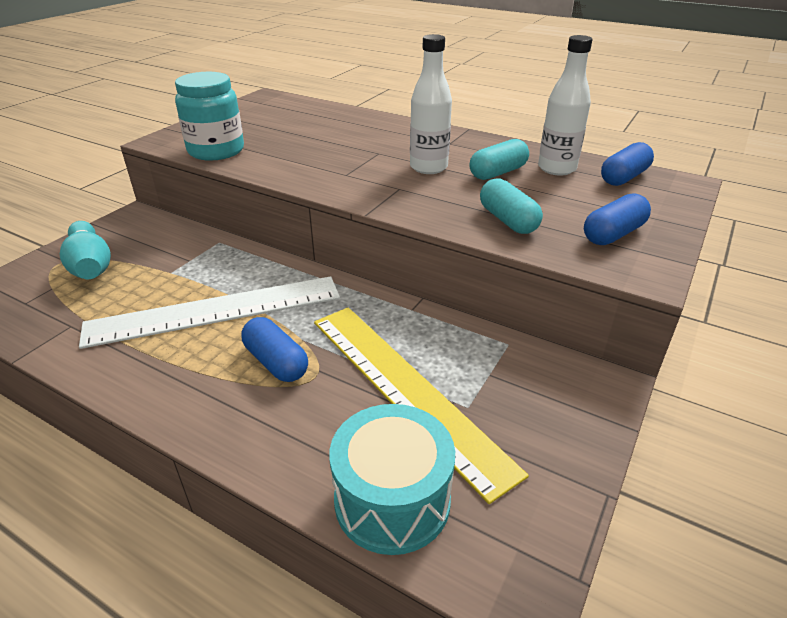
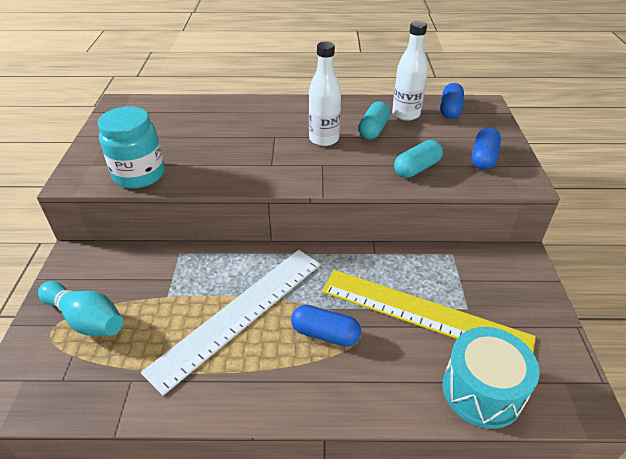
camera: 30 degrees left, 5 degrees up
turquoise capsule [480,178,543,234] -> turquoise capsule turned 75 degrees counterclockwise [394,140,443,178]

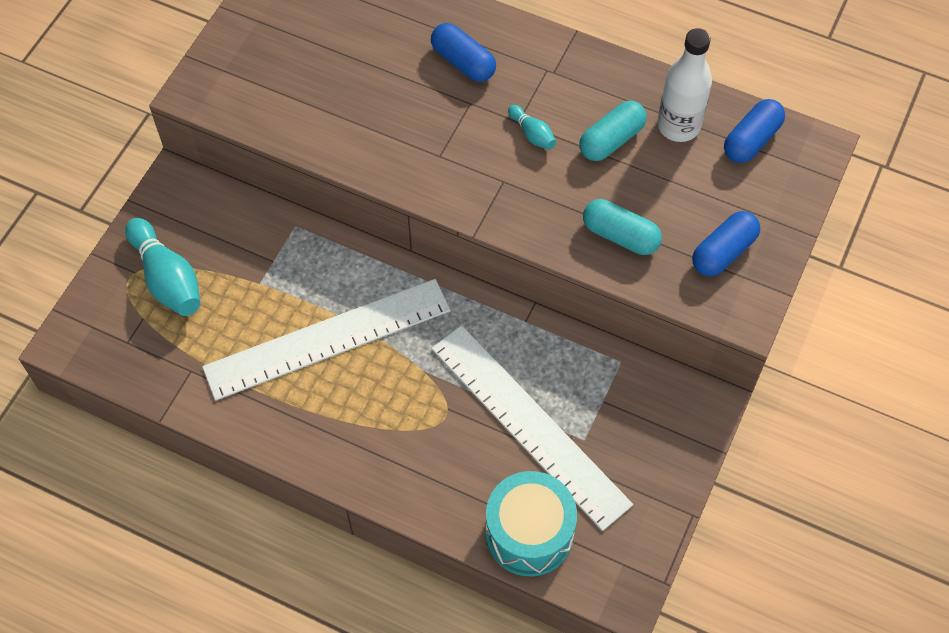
camera: 25 degrees right, 20 degrees up
turquoise jar [98,106,165,188] -> none
blue capsule [291,305,361,347] -> blue capsule moved to [431,23,496,82]
white bottle [309,42,341,146] -> turquoise bowling pin [508,105,556,150]
yellow ruler [322,270,536,353] -> white ruler [431,325,633,531]
turquoise capsule [394,140,443,178] -> turquoise capsule turned 45 degrees clockwise [583,199,662,255]

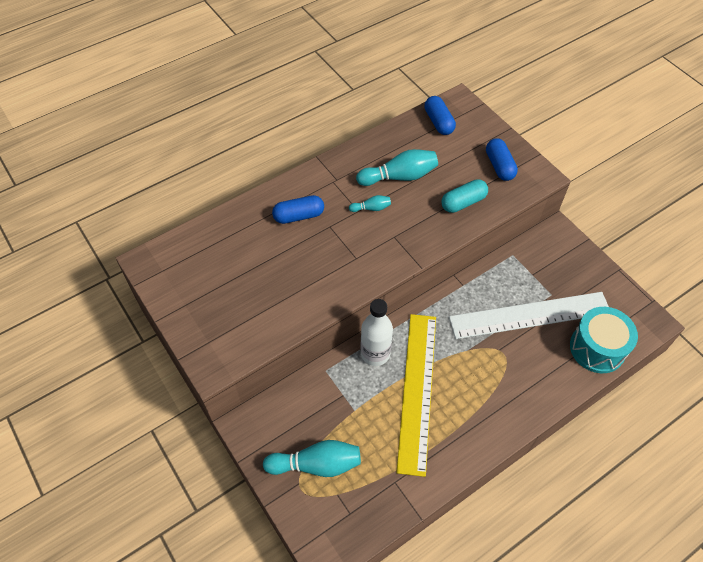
camera: 60 degrees left, 5 degrees down
white ruler [202,279,451,401] -> yellow ruler [396,314,436,477]
turquoise capsule [579,101,647,161] -> turquoise bowling pin [356,149,438,186]
white bottle [657,28,712,142] -> white bottle moved to [360,299,393,366]

